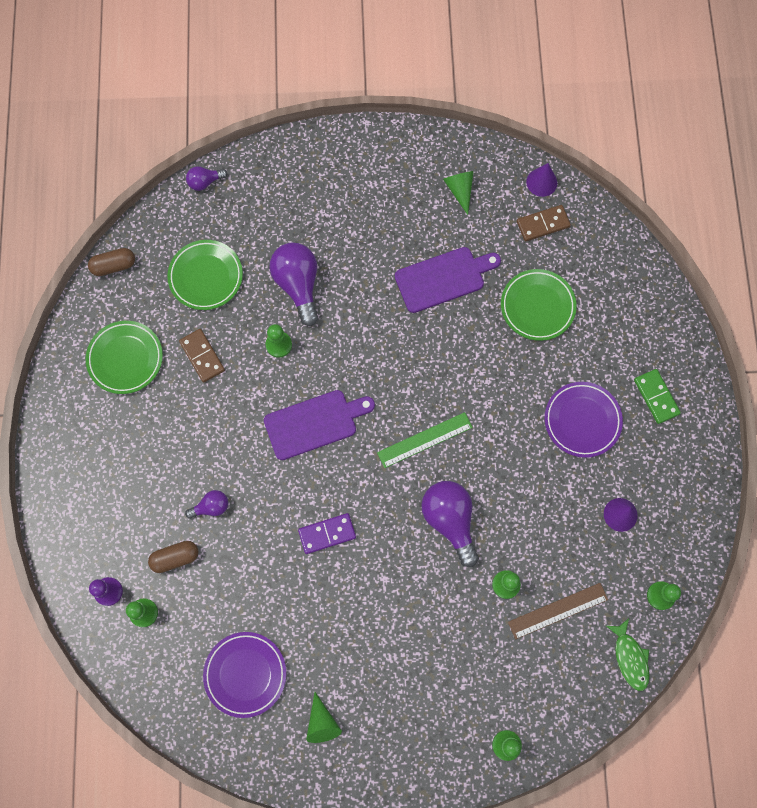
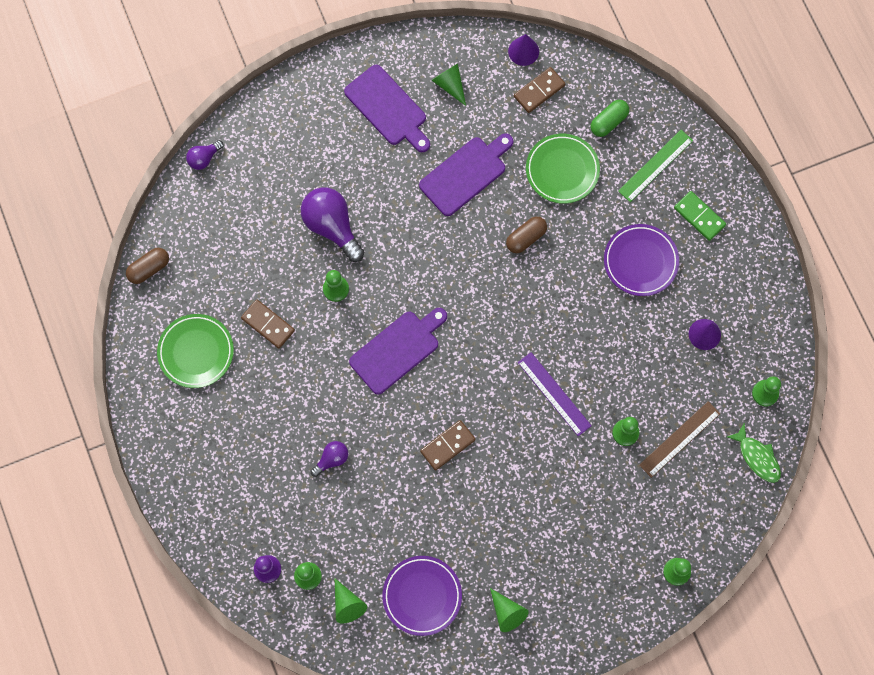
camera: 20 degrees left, 0 degrees up
brown capsule [148,541,199,573] -> brown capsule moved to [506,216,547,253]
green plate [167,240,243,310] -> none
purple domino [298,513,356,554] -> brown domino [420,420,475,470]
green ruler [377,412,473,468] -> green ruler moved to [618,130,693,202]
purple light bulb [421,481,479,567] -> purple ruler [518,352,592,436]
none -> green cone [335,578,367,623]
none -> purple cutting board [344,65,430,152]
none -> green capsule [591,100,629,137]

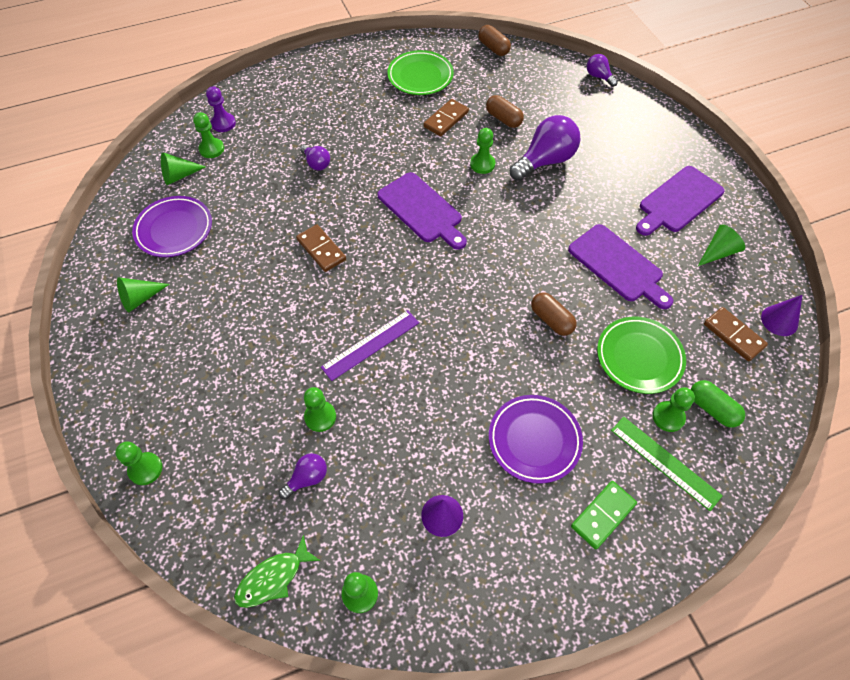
camera: 90 degrees right, 15 degrees down
brown ruler [639,401,720,478] -> purple light bulb [279,453,327,499]
none -> brown capsule [486,95,524,128]
none -> green pawn [653,387,695,432]

